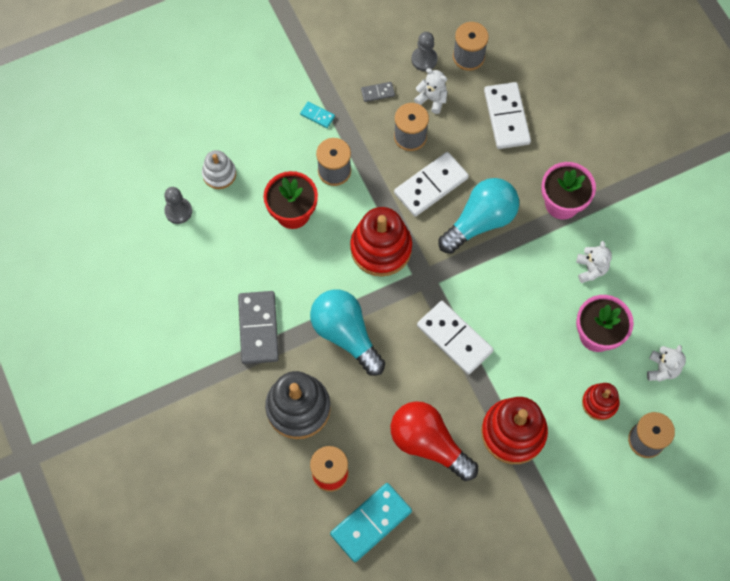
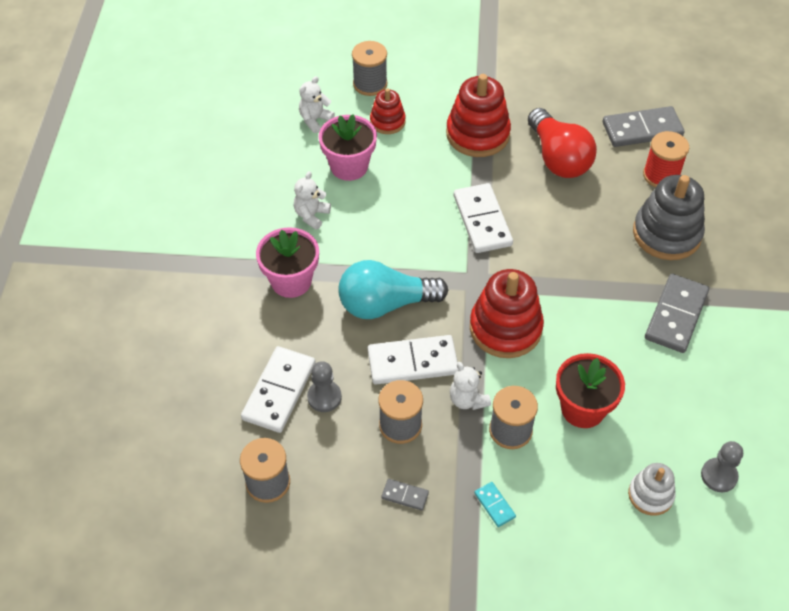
camera: 150 degrees left, 15 degrees down
turquoise light bulb [310,289,385,376] -> none
turquoise domino [330,483,412,562] -> grey domino [603,106,684,147]
grey pawn [411,32,438,71] -> grey pawn moved to [307,361,342,412]
white teddy bear [414,68,447,114] -> white teddy bear moved to [450,362,491,410]

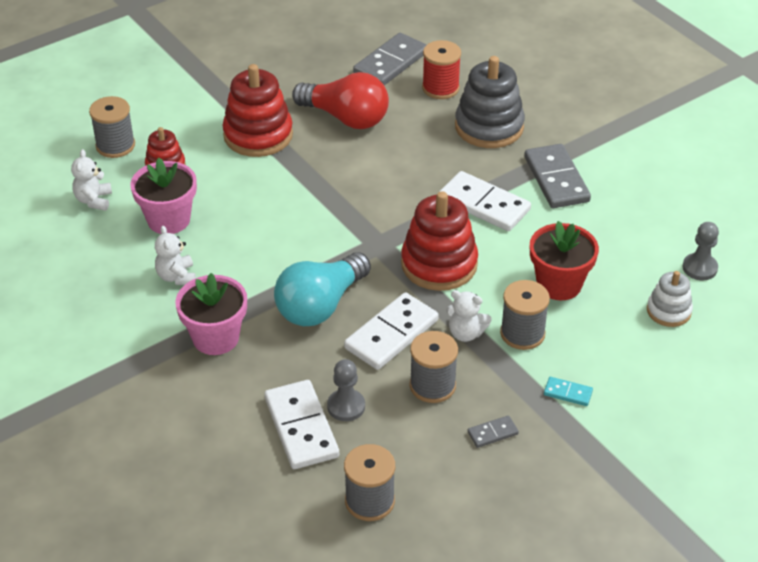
camera: 40 degrees left, 10 degrees down
white domino [454,183,513,253] -> white domino moved to [439,171,531,231]

